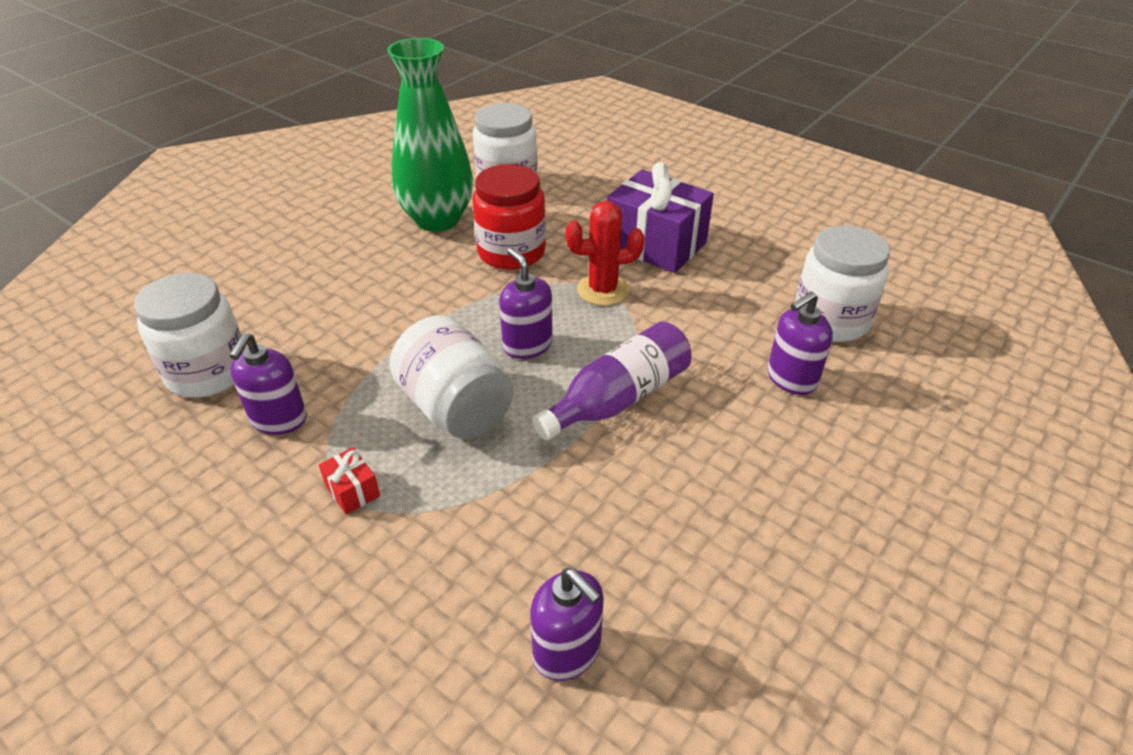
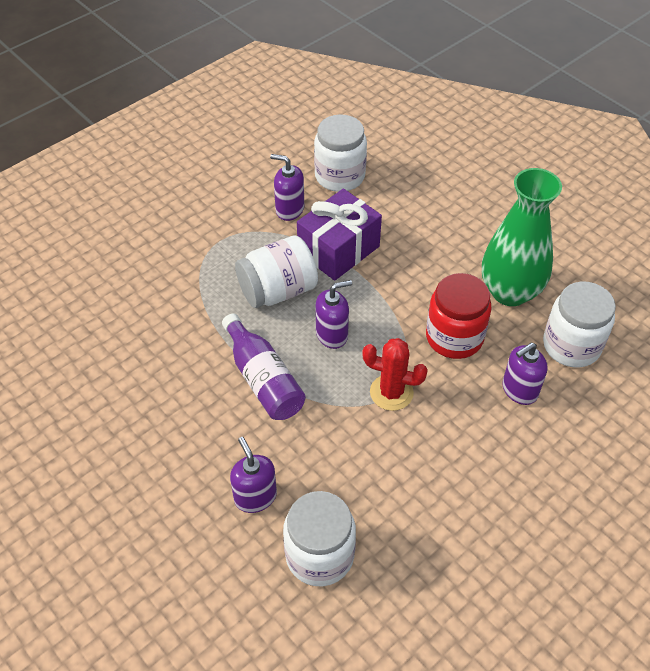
camera: 100 degrees right, 10 degrees up
red gift [319,447,380,514] -> none
purple soap dispenser [530,568,604,681] -> purple soap dispenser moved to [502,343,548,405]
red cactus [565,201,645,306] -> red cactus turned 75 degrees counterclockwise [362,338,428,411]
purple gift [607,162,714,273] -> purple gift moved to [297,188,382,281]

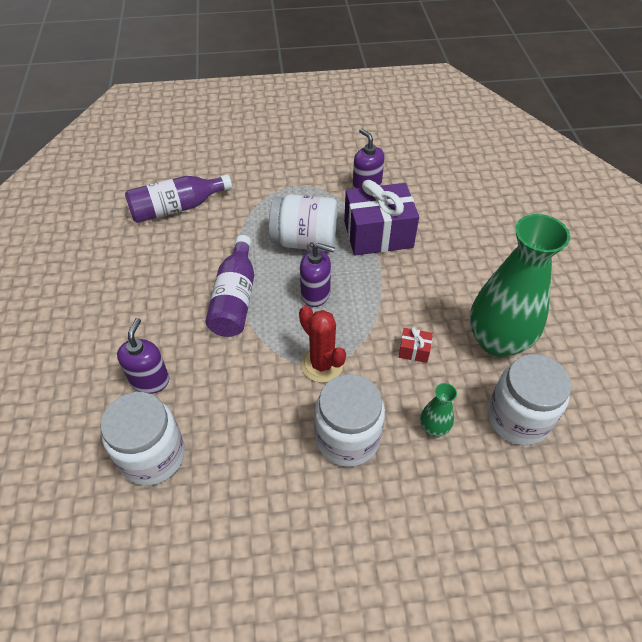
camera: 35 degrees right, 0 degrees up
white jar [314,115,367,192] -> white jar moved to [314,374,385,467]
red jar [426,273,492,359] -> red gift [399,327,433,363]
purple soap dispenser [502,343,548,405] -> green vase [420,383,457,437]
none -> purple bottle [125,174,232,223]

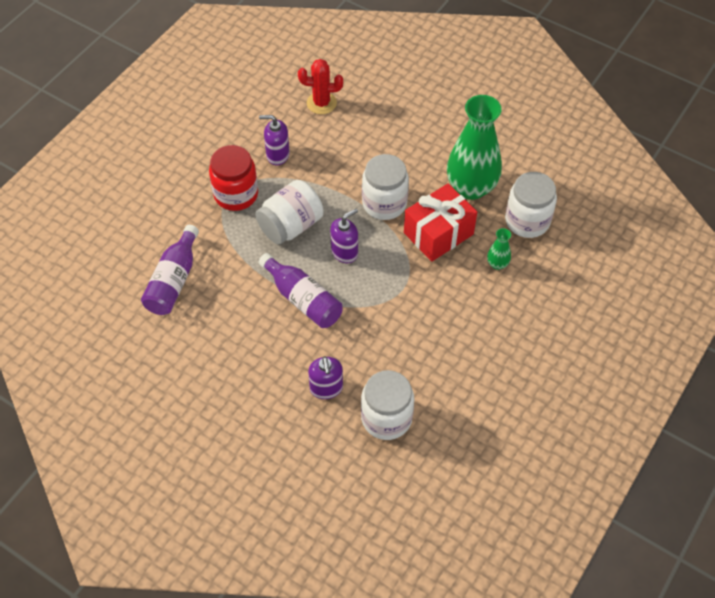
camera: 50 degrees left, 5 degrees up
purple soap dispenser [117,318,169,394] -> purple soap dispenser turned 150 degrees counterclockwise [308,356,343,399]
red cactus [299,306,346,382] -> red cactus moved to [298,59,343,114]
white jar [314,374,385,467] -> white jar moved to [362,154,409,220]
purple gift [344,180,419,256] -> none
red gift [399,327,433,363] -> red gift [404,183,477,262], size x2.44
none -> red jar [209,145,258,211]

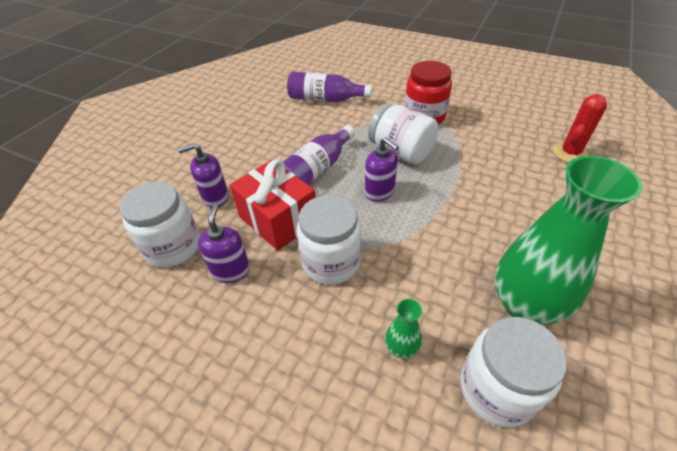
camera: 85 degrees right, 10 degrees down
purple soap dispenser [259,115,290,165] -> purple soap dispenser moved to [198,204,250,283]
red cactus [298,59,343,114] -> red cactus turned 45 degrees clockwise [553,94,607,162]
white jar [362,154,409,220] -> white jar moved to [297,195,361,285]
red gift [404,183,477,262] -> red gift moved to [229,159,316,250]

